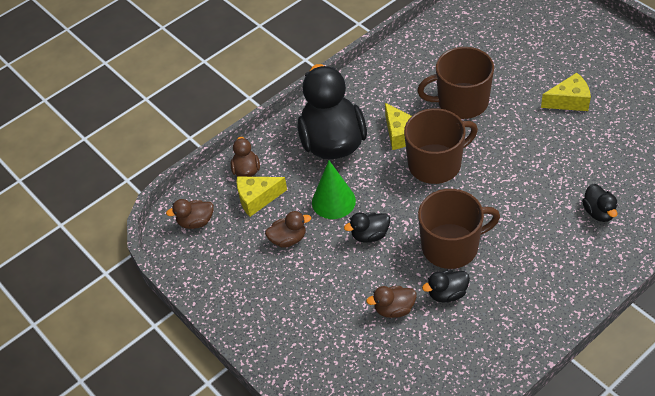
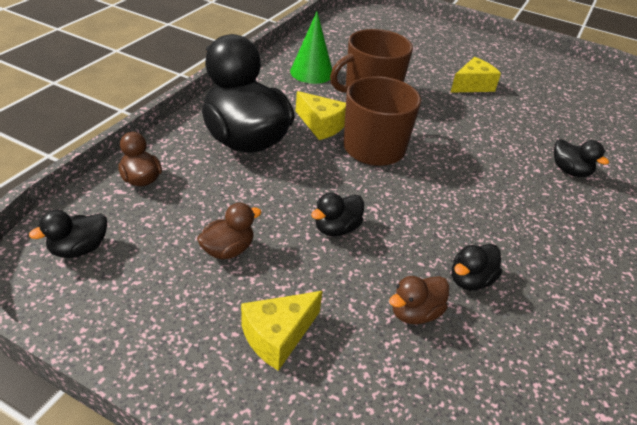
camera: 30 degrees left, 10 degrees down
brown duck [166,199,214,229] -> black duck [29,210,107,258]
yellow cheese [237,176,287,217] -> yellow cheese moved to [241,291,322,371]
green cone [312,161,356,219] -> green cone moved to [290,12,332,84]
brown mug [418,189,500,269] -> none

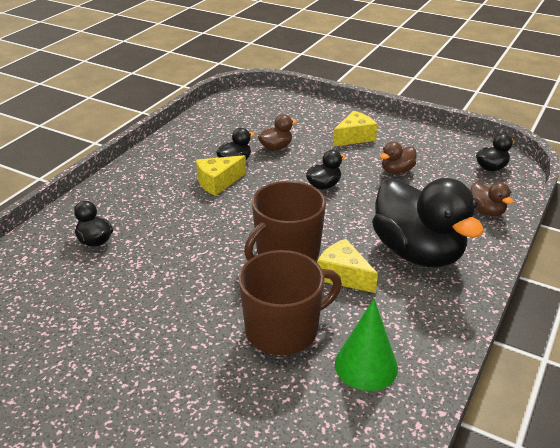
camera: 175 degrees left, 5 degrees down
yellow cheese [450,57,501,93] -> yellow cheese moved to [196,155,246,196]

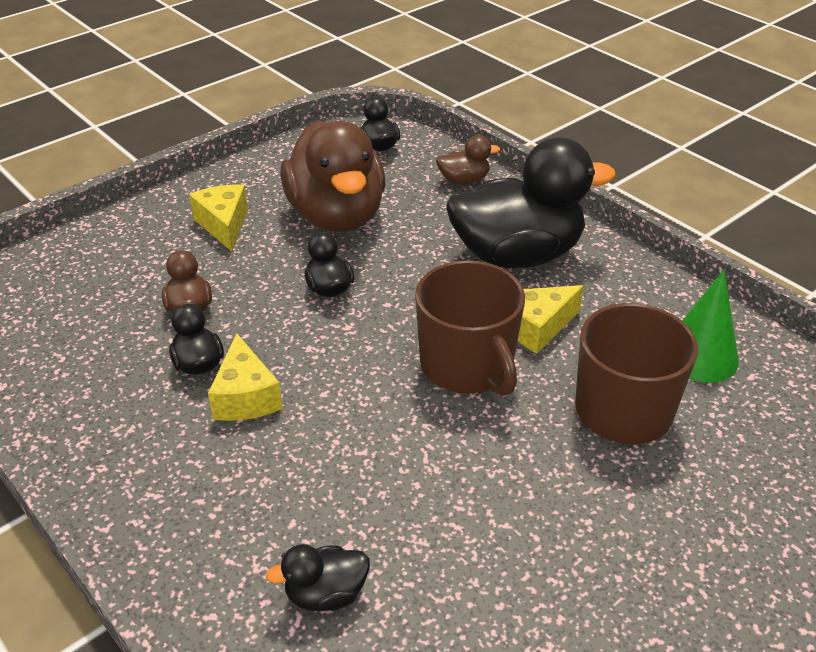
camera: 70 degrees left, 5 degrees up
brown duck [380,142,416,174] -> brown duck [280,121,385,232], size x2.32

